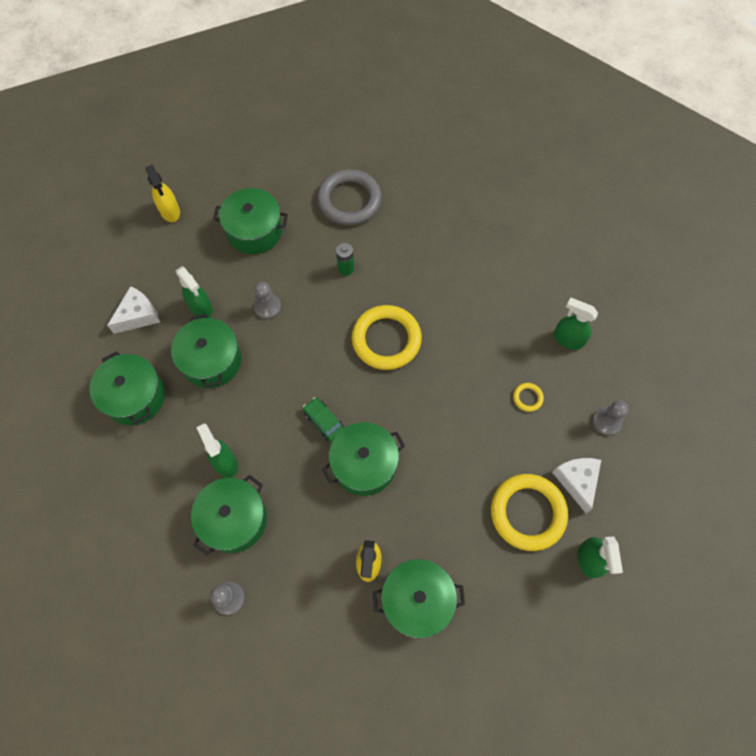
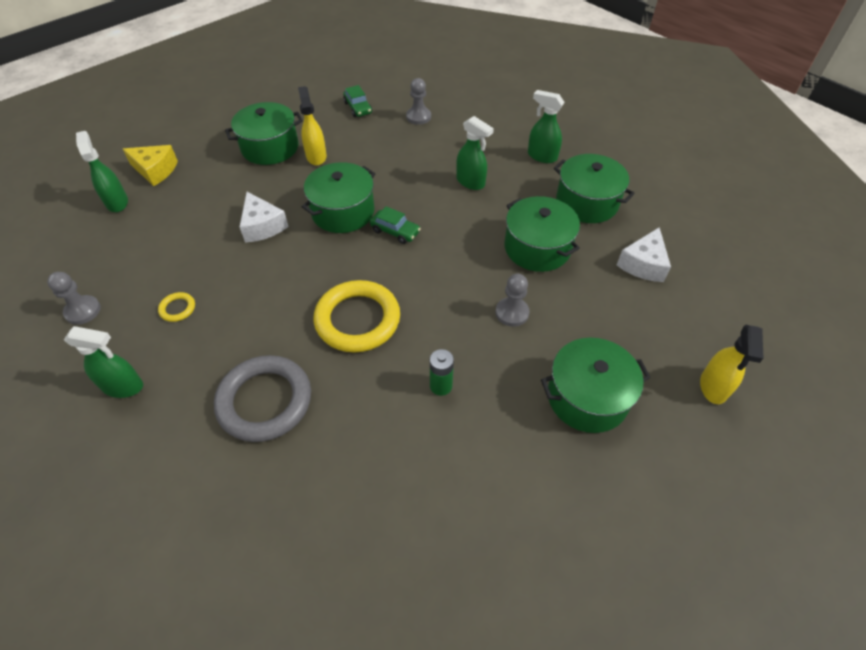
camera: 160 degrees right, 15 degrees down
yellow spray bottle [145,164,180,222] -> yellow spray bottle turned 120 degrees counterclockwise [700,325,764,404]
green spray bottle [176,266,213,318] -> green spray bottle moved to [528,90,565,163]
green pot [191,475,267,556] -> none
grey ring [317,169,382,226] -> grey ring moved to [214,355,311,442]
yellow ring [491,474,568,551] -> none
white cheese [552,458,601,513] -> white cheese moved to [240,192,289,243]
none -> yellow cheese [123,145,178,186]
none -> green car [343,85,372,117]

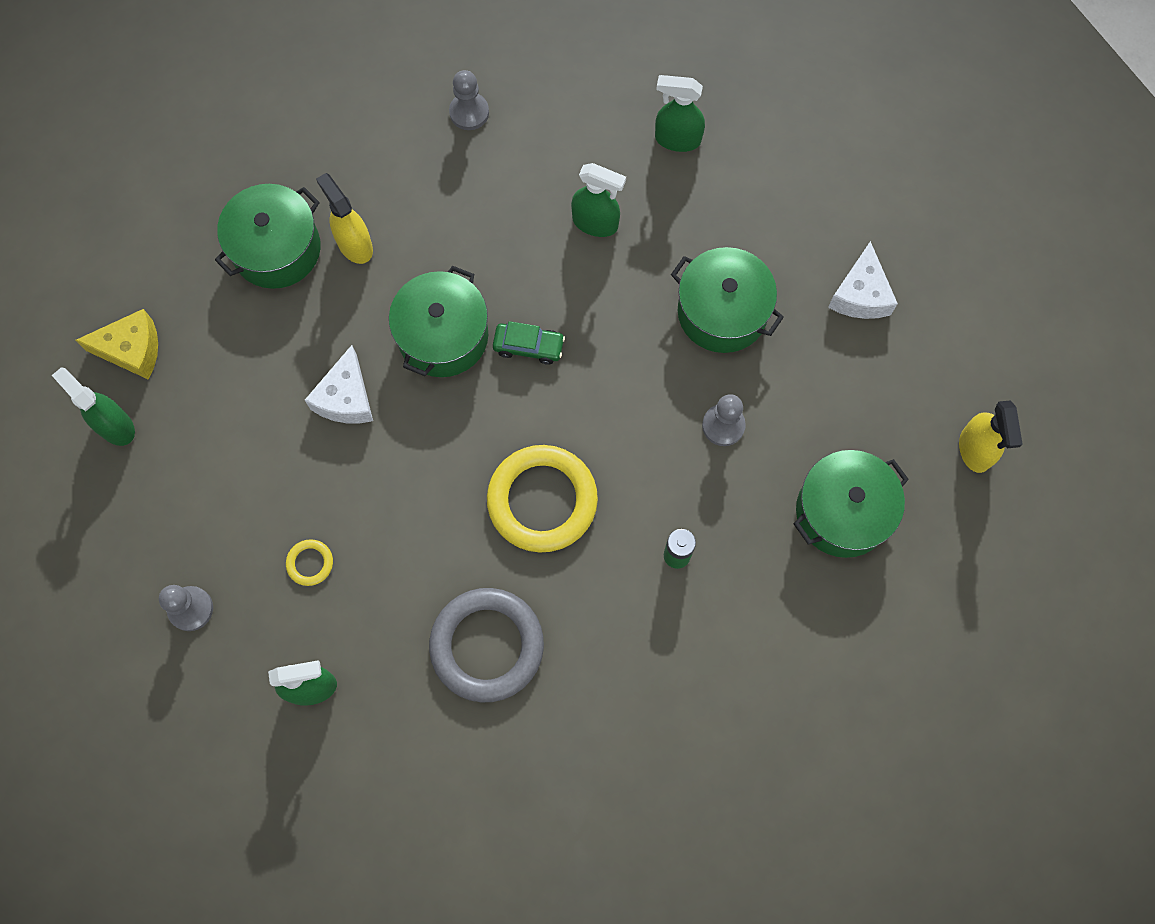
camera: 20 degrees left, 20 degrees up
white cheese [240,192,289,243] -> white cheese turned 60 degrees clockwise [305,345,373,423]
green car [343,85,372,117] -> none
green pot [554,154,635,223] -> none

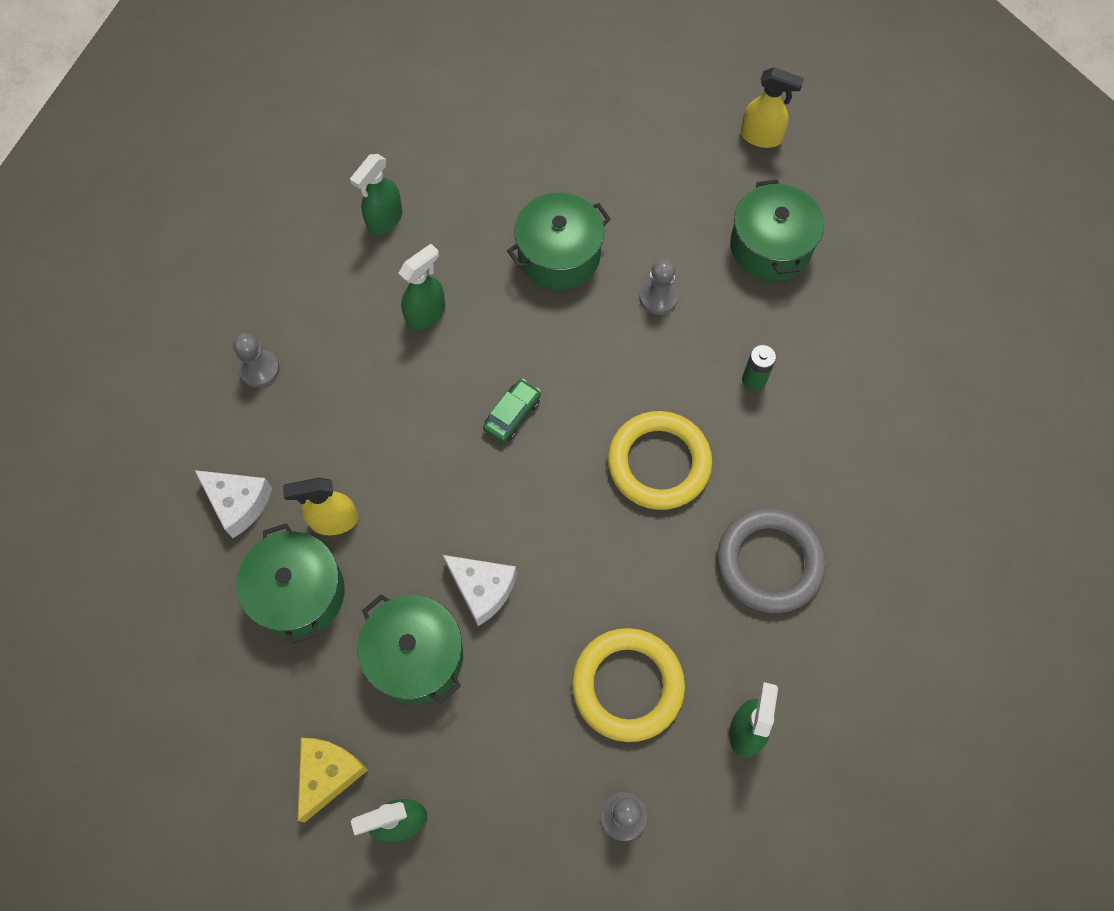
camera: 65 degrees left, 5 degrees down
yellow ring [286,539,333,586] -> yellow ring [572,628,685,742], size x2.37
green pot [389,266,488,377] -> green pot moved to [357,594,463,704]
white cheese [828,241,898,319] -> white cheese moved to [194,470,272,538]

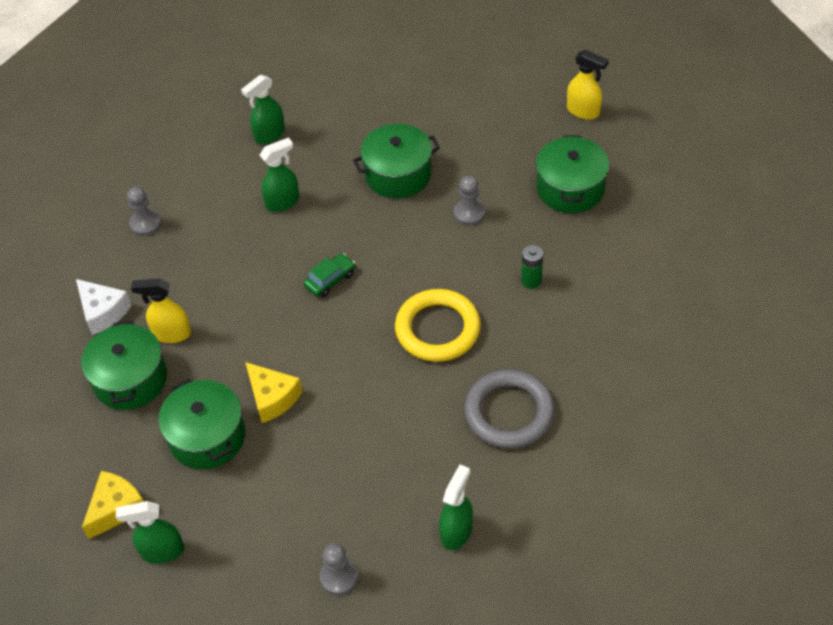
camera: 15 degrees right, 15 degrees down
white cheese [443,555,517,626] -> yellow cheese [245,362,303,423]
yellow ring [572,628,685,742] -> none

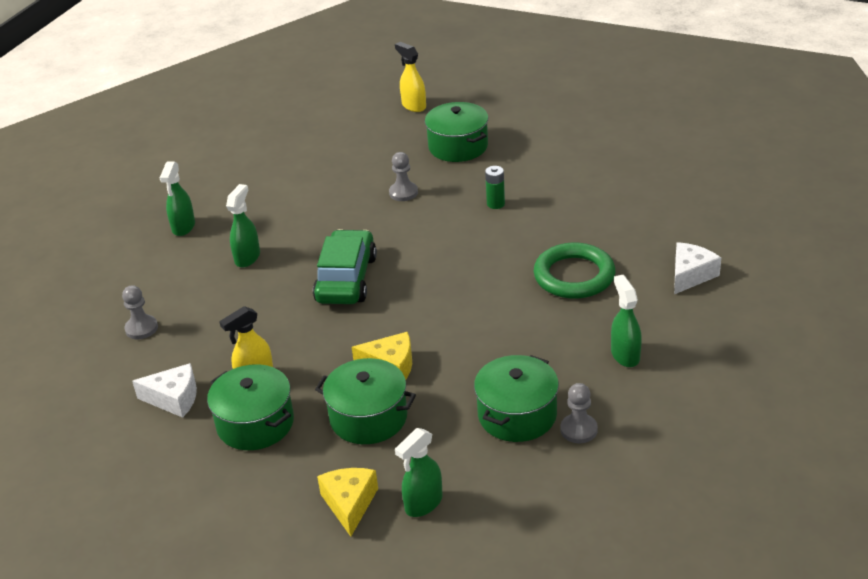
camera: 40 degrees left, 15 degrees down
green car [303,253,356,297] -> green car [313,229,377,304], size x2.02
green pot [353,123,440,198] -> green pot moved to [474,355,559,442]
yellow ring [395,289,481,362] -> none
grey ring [464,369,555,449] -> green ring [534,243,615,299]
yellow spray bottle [567,50,609,120] -> yellow spray bottle turned 120 degrees counterclockwise [395,42,426,112]
none -> white cheese [674,242,721,294]

